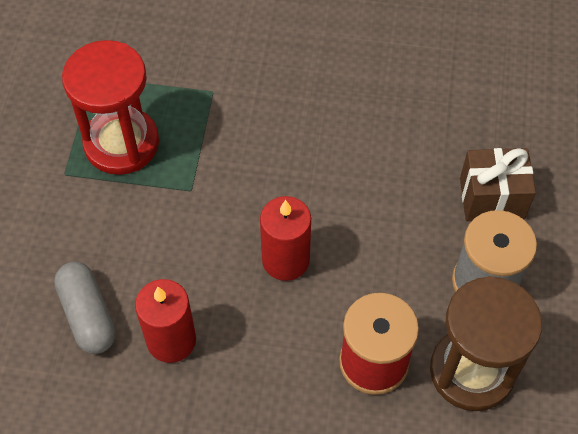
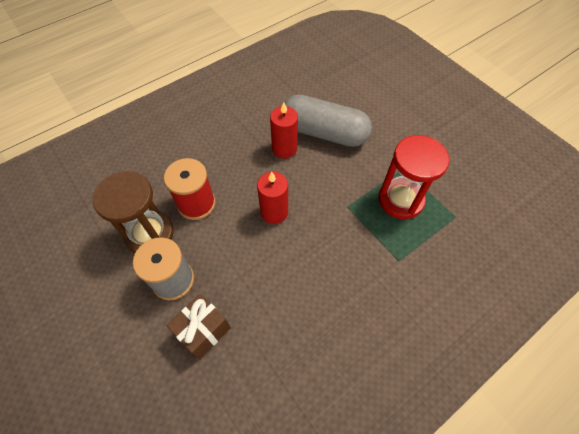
camera: 135 degrees right, 0 degrees up
grey capsule [54,262,116,354] -> grey capsule [284,94,372,147], size x1.77

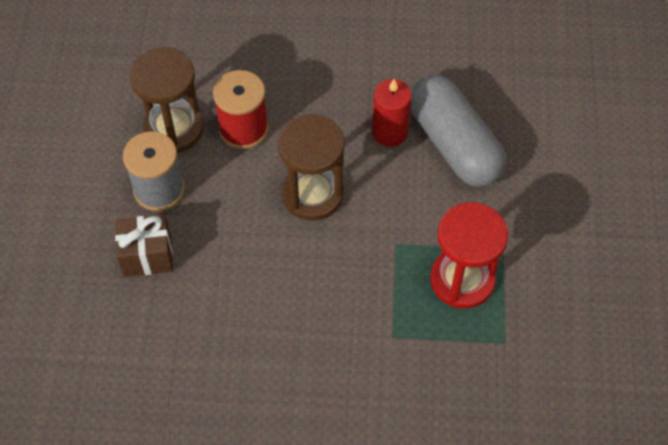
camera: 40 degrees right, 0 degrees up
red candle [257,171,288,224] -> brown hourglass [278,114,345,221]

